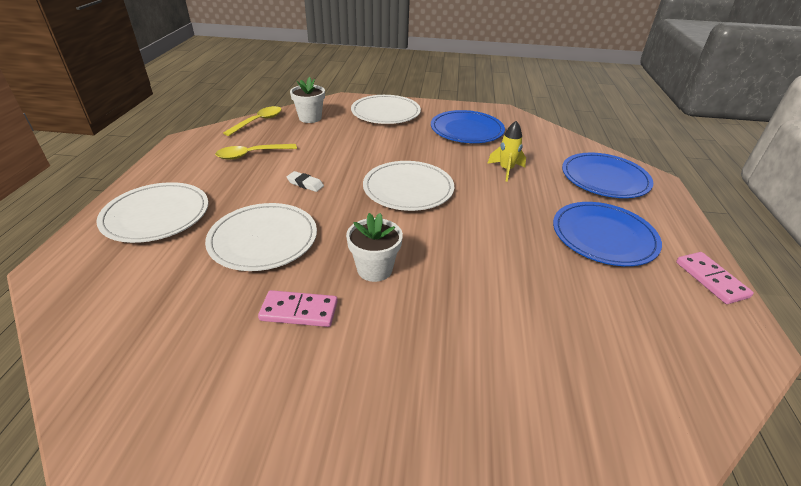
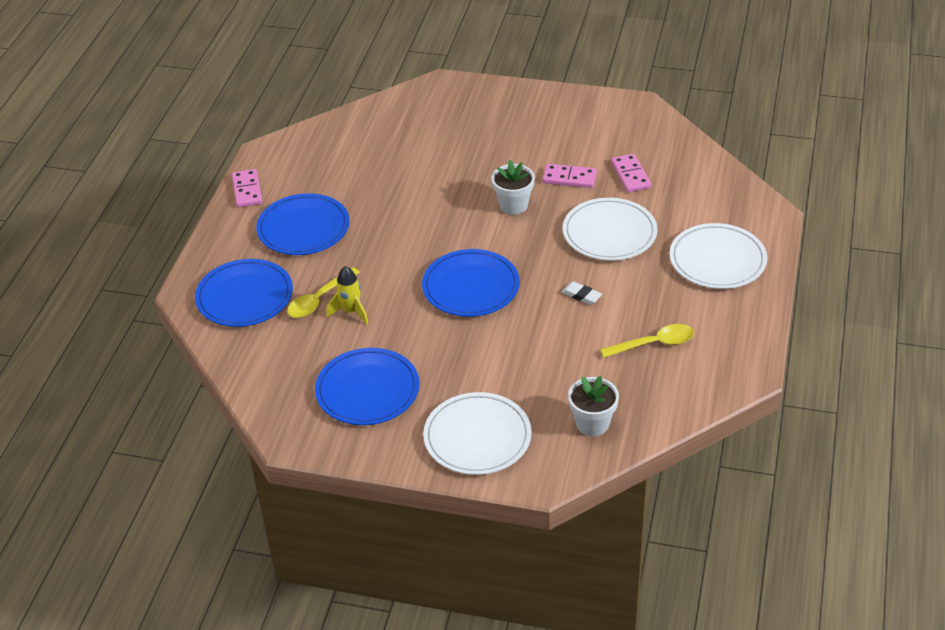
camera: 170 degrees left, 5 degrees up
yellow spoon [223,106,282,136] -> yellow spoon moved to [287,267,360,318]
white plate [363,161,454,211] -> blue plate [422,249,520,317]
none -> pink domino [611,154,651,192]

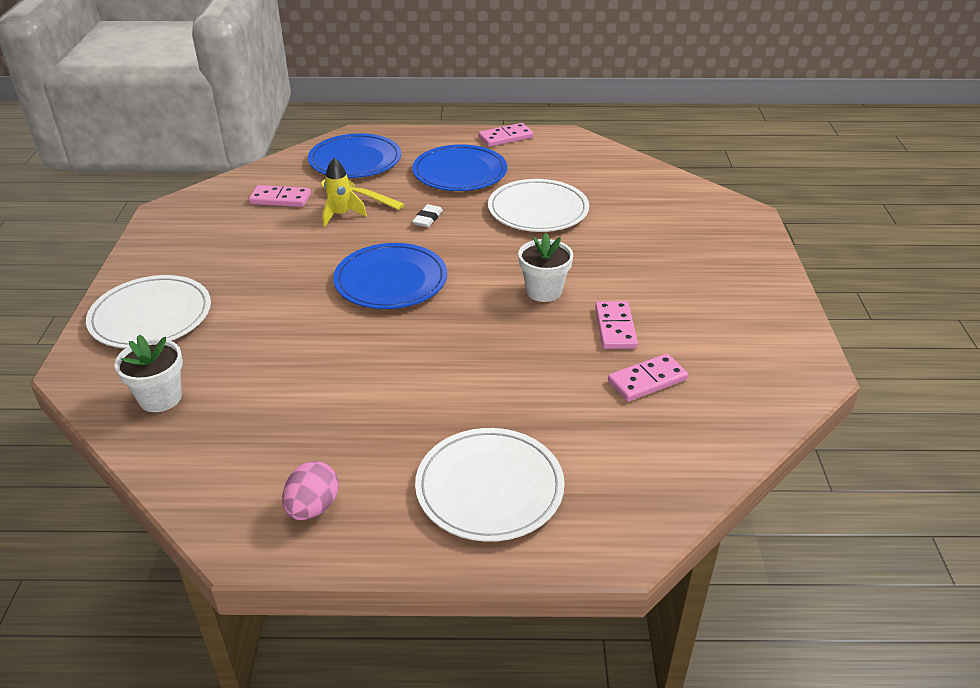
camera: 75 degrees right, 5 degrees down
blue plate [315,348,419,425] -> none
white eraser [562,281,602,305] -> white eraser moved to [412,204,443,227]
white plate [563,198,657,261] -> white plate moved to [488,179,589,232]
yellow spoon [600,324,694,358] -> none
none -> pink domino [249,185,311,207]
none -> pink egg [282,461,338,520]

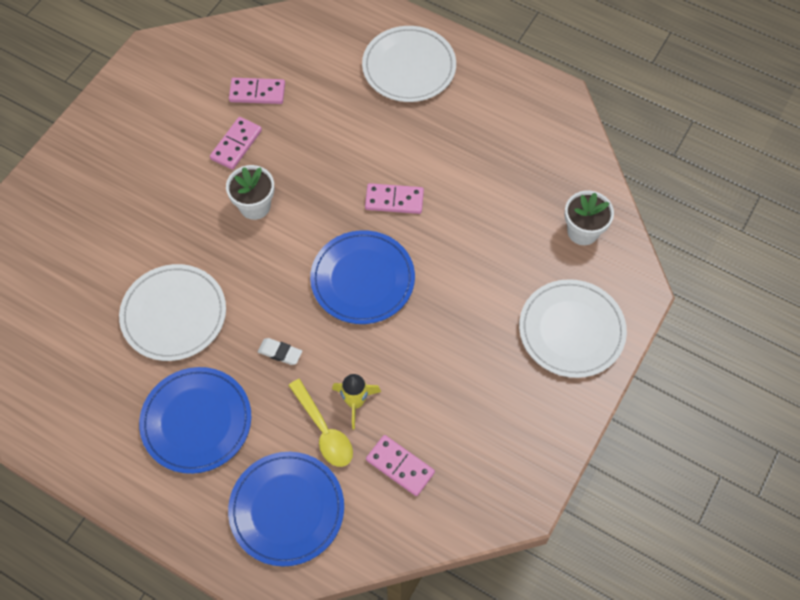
camera: 150 degrees left, 25 degrees up
pink egg [282,461,338,520] -> none
white eraser [412,204,443,227] -> white eraser turned 60 degrees clockwise [258,338,302,365]
pink domino [479,123,533,147] -> pink domino moved to [365,183,424,214]

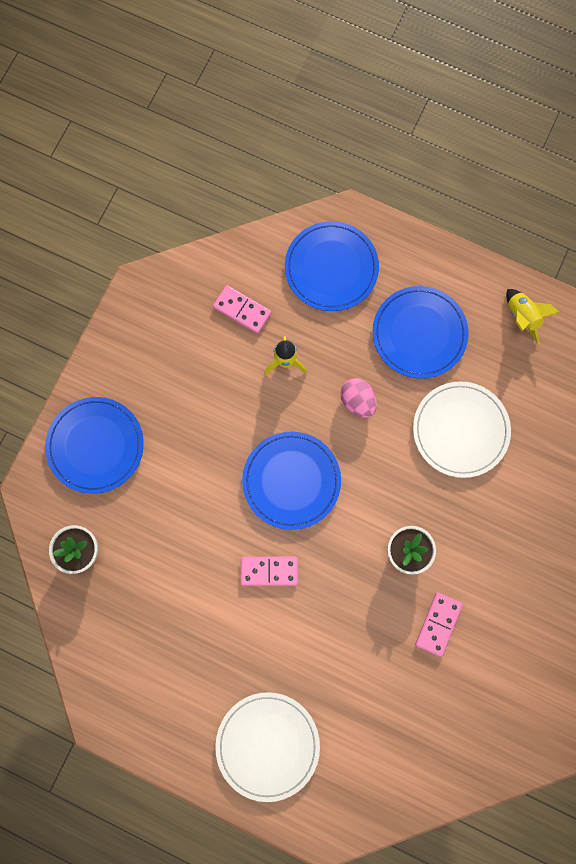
camera: 175 degrees right, 15 degrees up
pink domino [229,78,285,104] -> none
white eraser [258,338,302,365] -> pink egg [340,378,377,418]
yellow spoon [288,379,353,467] -> none
white plate [519,279,627,378] -> blue plate [45,397,144,494]
none -> yellow rocket [506,289,561,344]

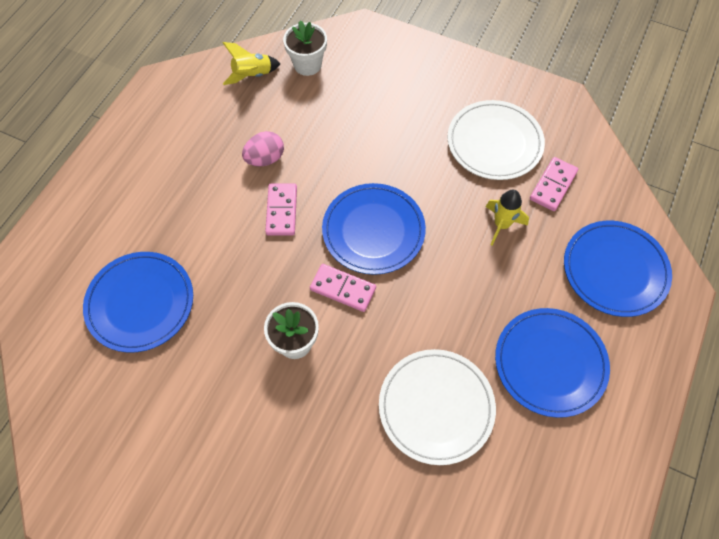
camera: 90 degrees right, 15 degrees down
blue plate [45,397,144,494] -> blue plate moved to [83,252,193,353]
white plate [215,692,320,802] -> white plate moved to [447,100,545,180]
pink egg [340,378,377,418] -> pink egg moved to [242,131,284,166]
pink domino [415,592,463,657] -> pink domino moved to [310,264,376,312]
yellow rocket [506,289,561,344] -> yellow rocket moved to [223,42,281,85]

